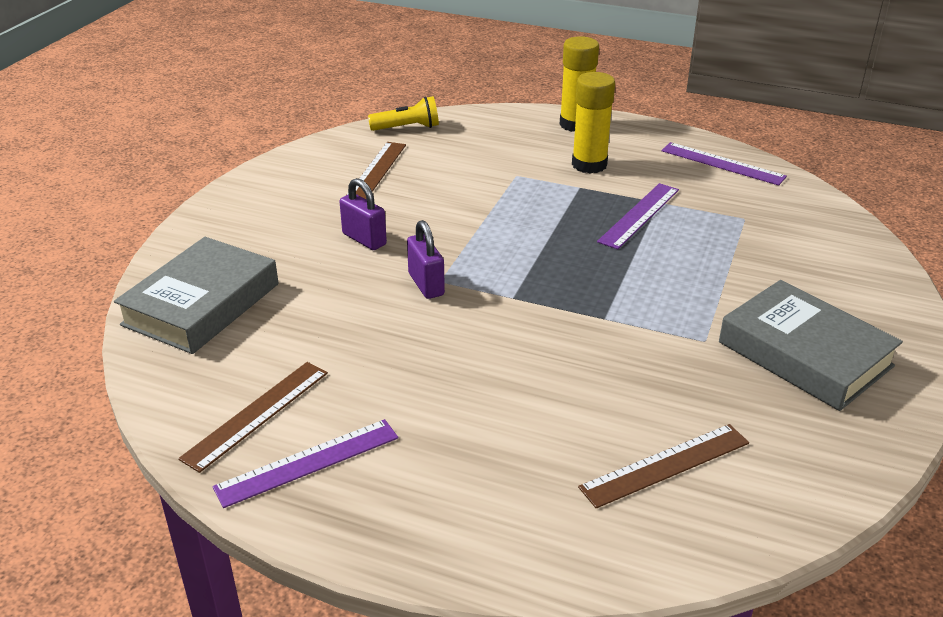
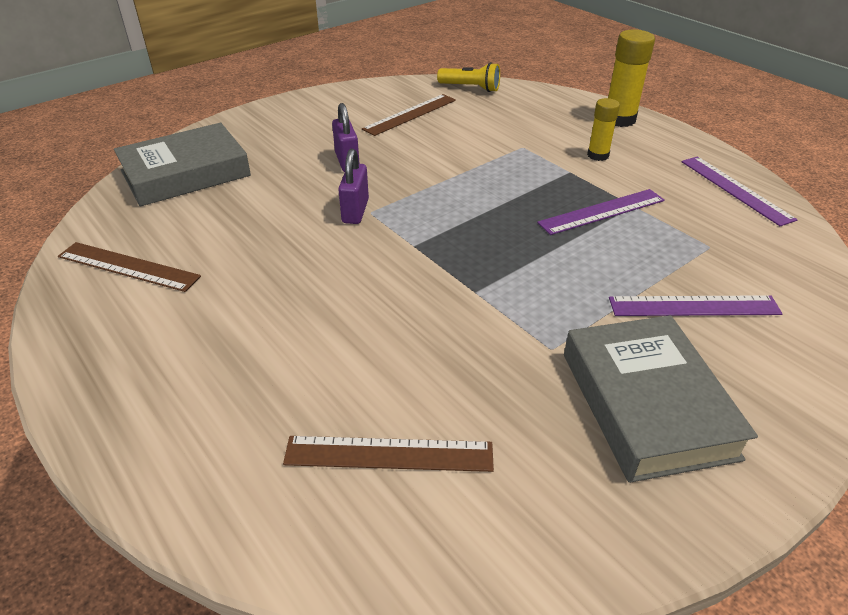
camera: 30 degrees right, 5 degrees up
brown ruler [178,362,328,473] -> brown ruler turned 45 degrees clockwise [58,242,201,292]
purple ruler [212,419,398,508] -> purple ruler moved to [609,295,783,316]
yellow glue stick [572,72,615,174] -> yellow glue stick [587,98,620,161], size x0.62

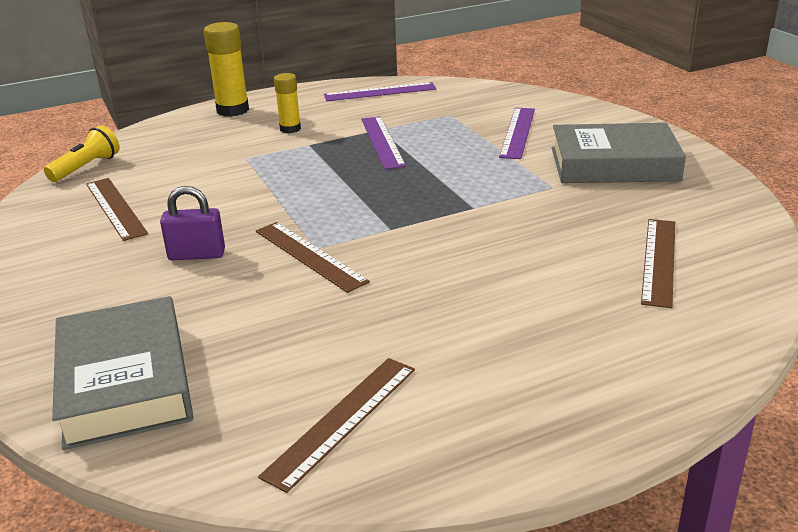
camera: 75 degrees left, 10 degrees down
purple padlock [338,149,369,224] -> brown ruler [256,222,370,293]

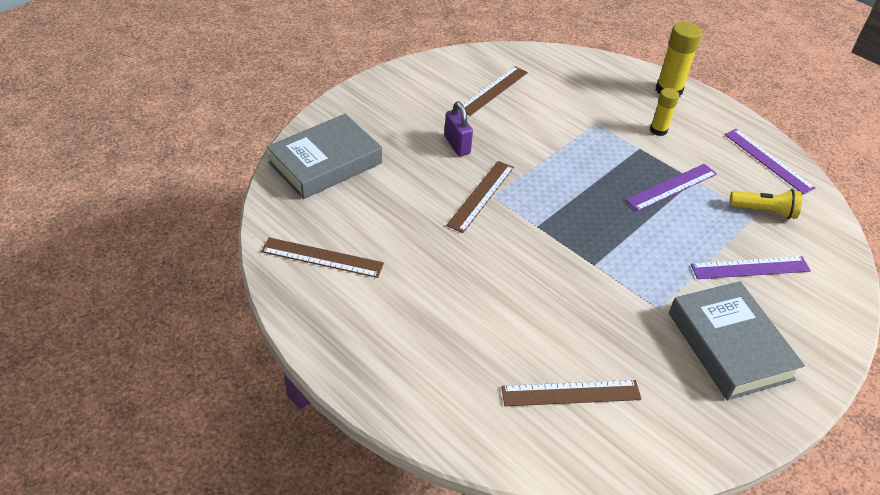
camera: 65 degrees right, 15 degrees up
yellow flashlight [44,125,120,182] -> yellow flashlight moved to [729,189,802,219]

